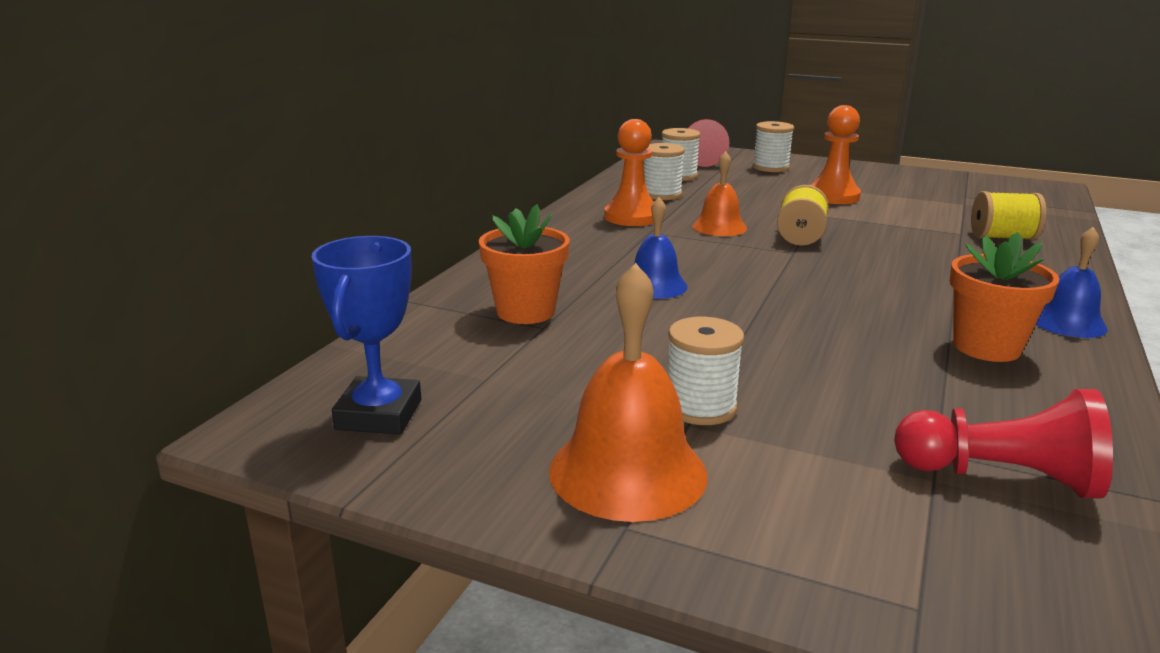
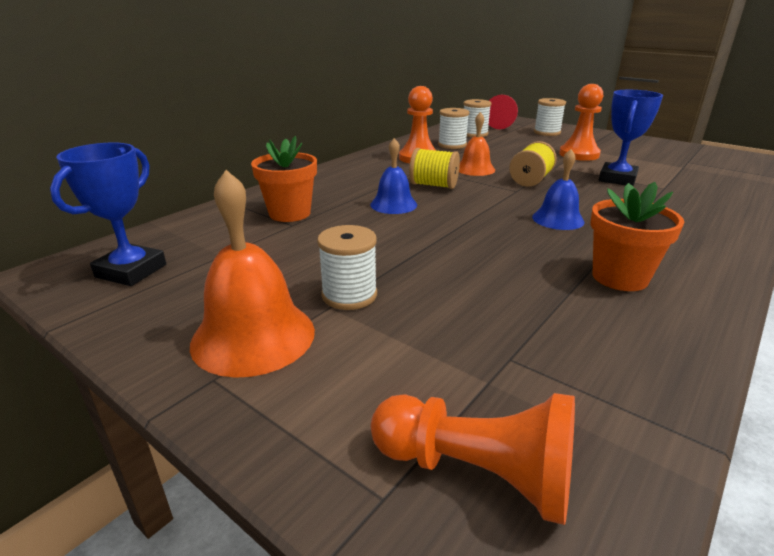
camera: 15 degrees right, 5 degrees up
red pawn [894,389,1113,499] -> none
yellow spool [971,191,1046,240] -> yellow spool moved to [409,148,460,189]
blue bell [1036,227,1108,338] -> blue bell moved to [532,149,585,230]
none -> orange pawn [371,393,575,525]
none -> blue trophy [599,90,663,186]

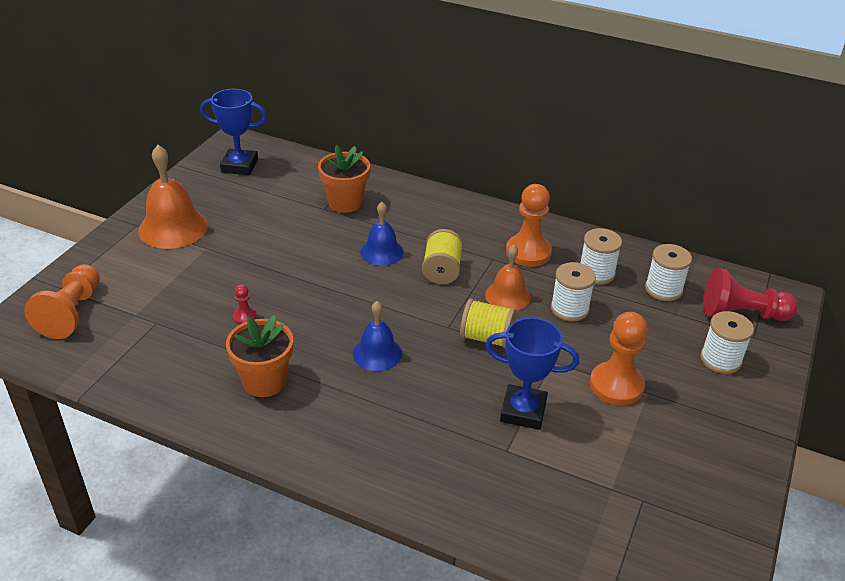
camera: 75 degrees right, 10 degrees up
white spool [317,225,377,310] -> white spool moved to [551,262,596,321]
none -> red pawn [233,284,257,325]

